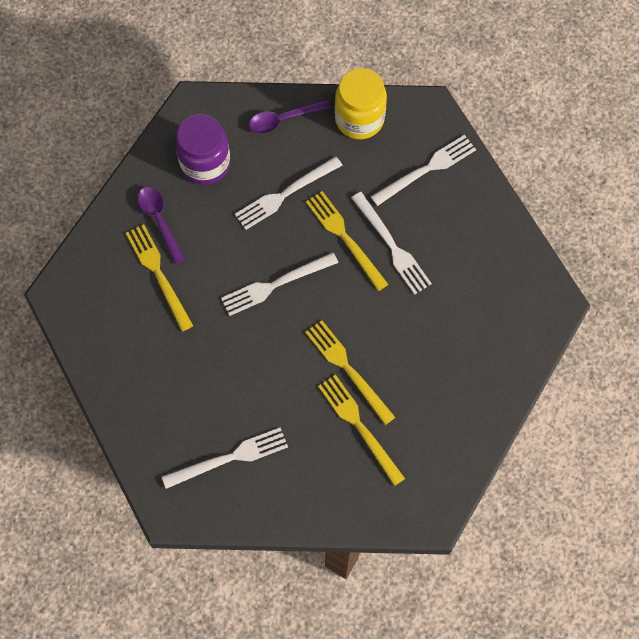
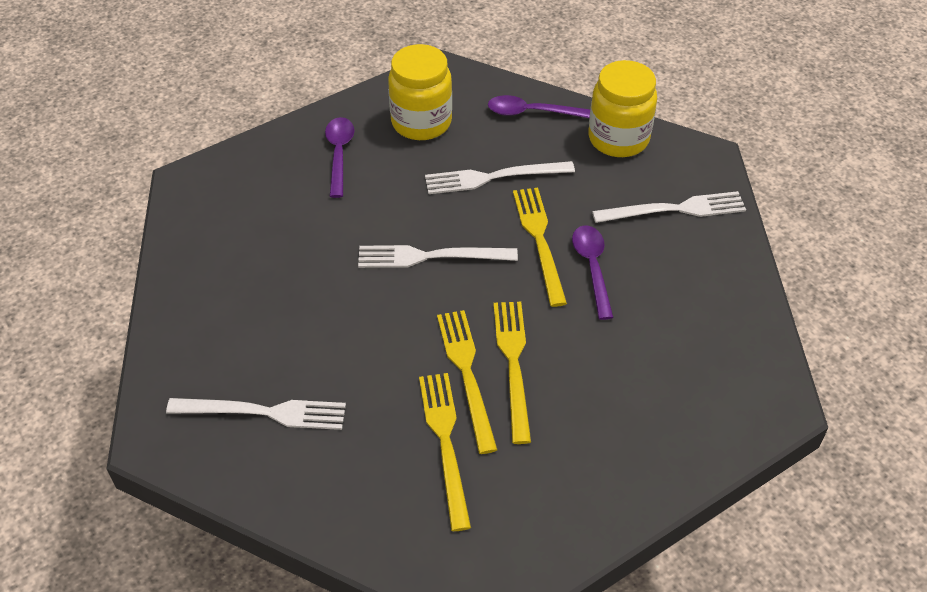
camera: 25 degrees right, 20 degrees down
yellow fork [126,224,193,332] -> yellow fork moved to [493,302,531,444]
purple jar [175,114,230,185] -> yellow jar [388,44,452,140]
white fork [351,192,432,295] -> purple spoon [572,225,614,320]

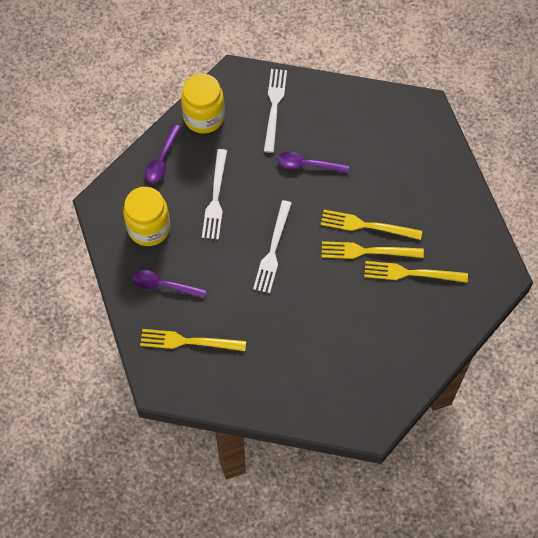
camera: 75 degrees left, 15 degrees up
white fork [166,398,346,430] -> none
yellow fork [513,188,567,307] -> yellow fork moved to [140,329,246,351]

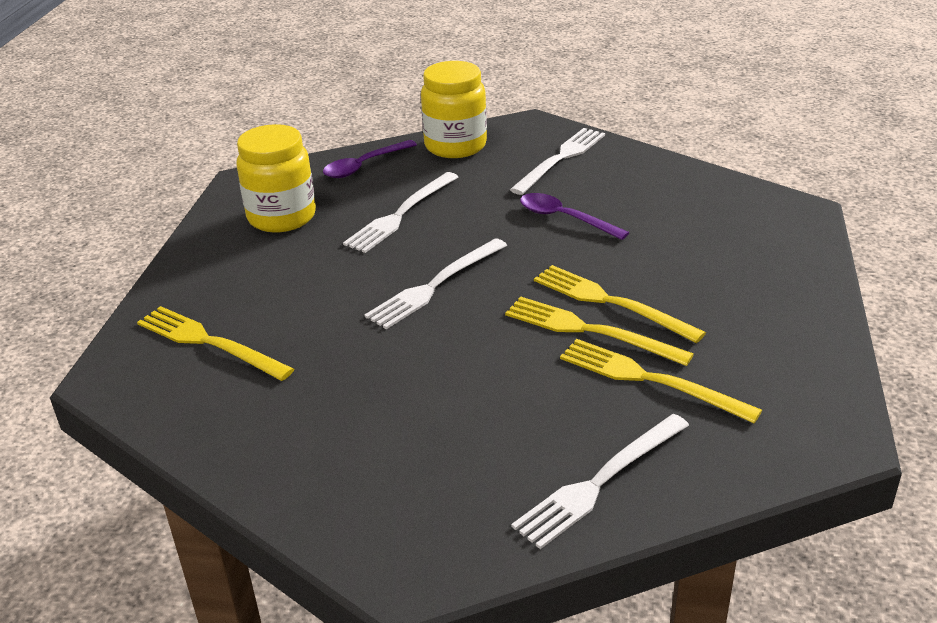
camera: 30 degrees right, 30 degrees down
purple spoon [132,270,206,298] -> none
none -> white fork [511,414,689,549]

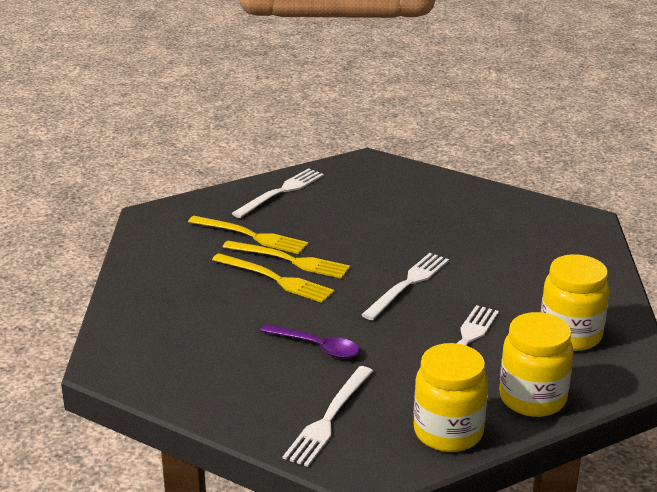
camera: 170 degrees right, 5 degrees down
yellow fork [137,306,294,381] -> none
purple spoon [323,140,417,178] -> yellow jar [499,312,574,417]

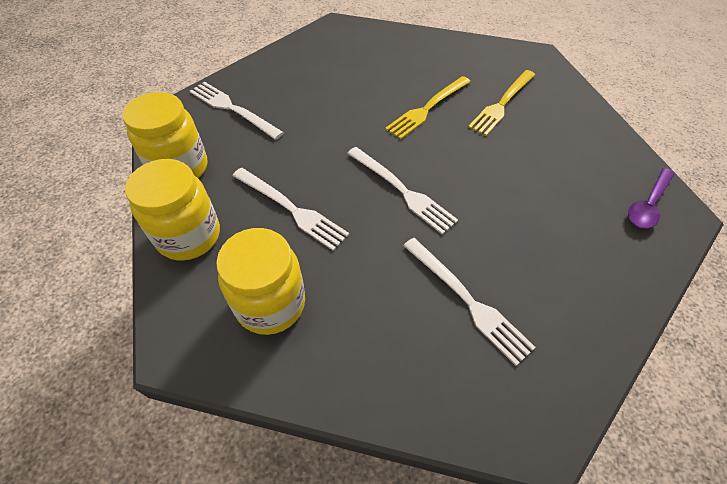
camera: 100 degrees right, 25 degrees up
yellow fork [222,241,350,279] -> none
white fork [232,168,324,218] -> white fork moved to [403,238,536,366]
purple spoon [261,324,359,358] -> purple spoon moved to [628,168,674,229]

